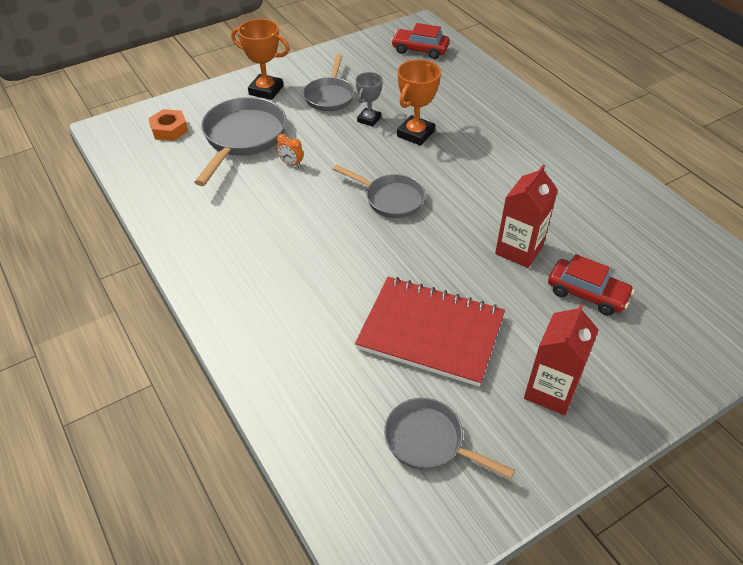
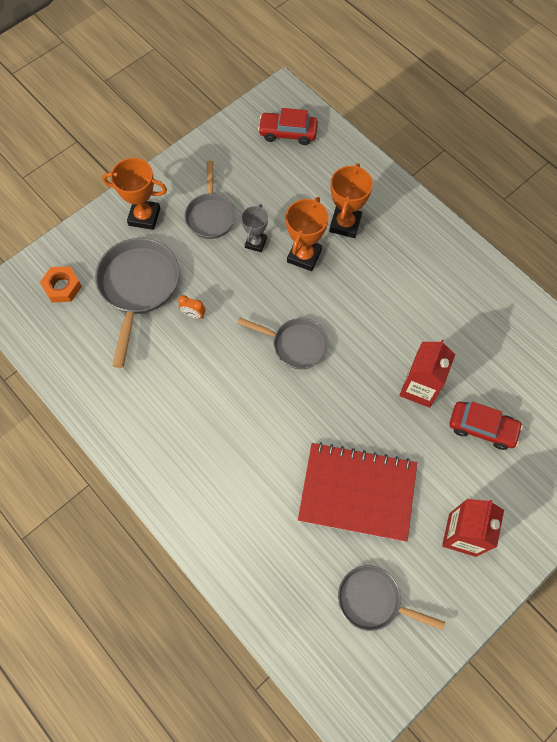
camera: 10 degrees left, 20 degrees up
none -> orange trophy [329,163,373,238]

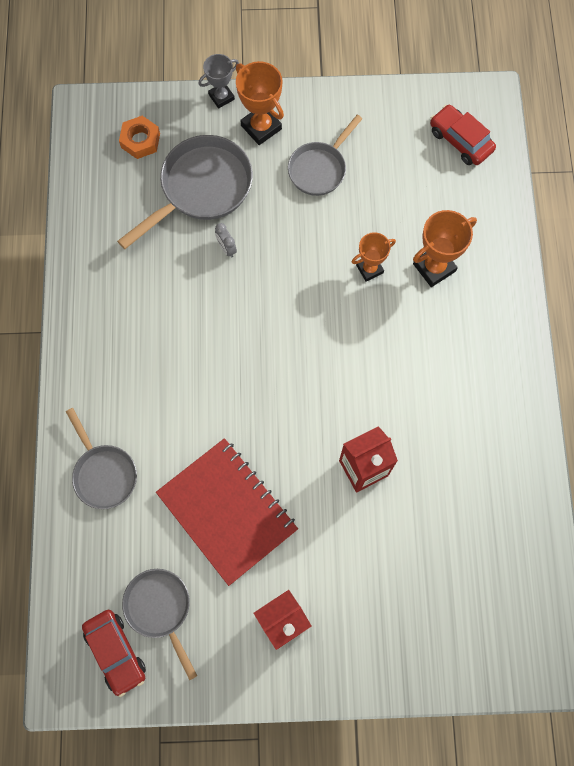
camera: 40 degrees right, 5 degrees up
orange clock [178,295,206,319] -> grey clock [215,223,237,258]
grey pan [237,318,329,369] -> grey pan moved to [66,408,137,509]
grey trophy [241,204,268,252] -> grey trophy moved to [199,54,239,108]
orange trophy [285,197,329,271] -> orange trophy [351,232,396,282], size x0.66
red car [450,401,523,450] -> red car moved to [82,610,146,697]

